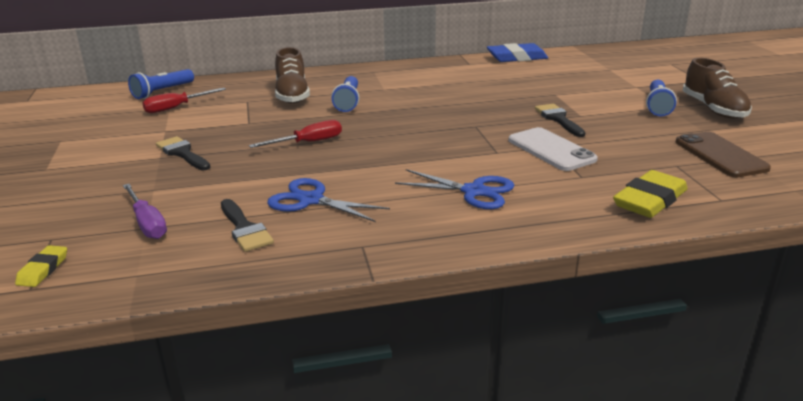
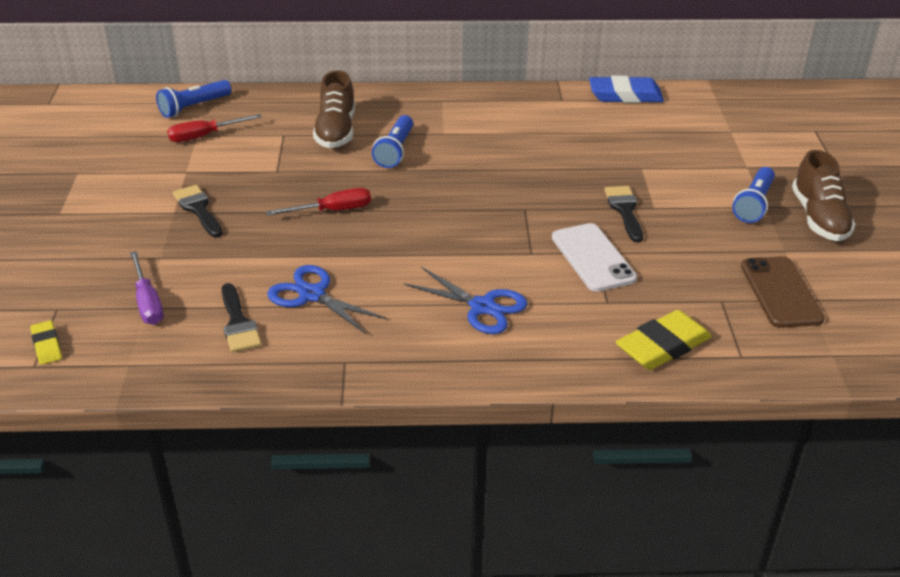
camera: 10 degrees right, 10 degrees up
yellow eraser [15,245,67,287] -> yellow eraser turned 45 degrees counterclockwise [30,320,62,365]

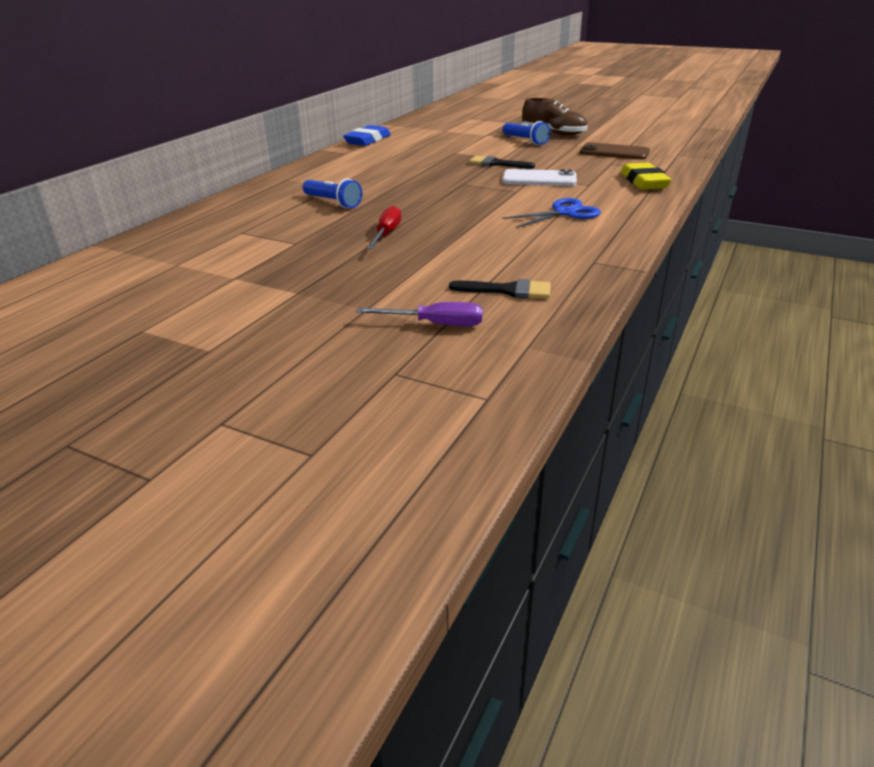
camera: 60 degrees left, 5 degrees down
yellow eraser [30,320,62,365] -> none
blue flashlight [156,80,232,118] -> none
red screwdriver [167,114,262,142] -> none
black brush [173,185,223,237] -> none
blue scissors [267,265,387,334] -> none
brown shoe [313,70,355,148] -> none

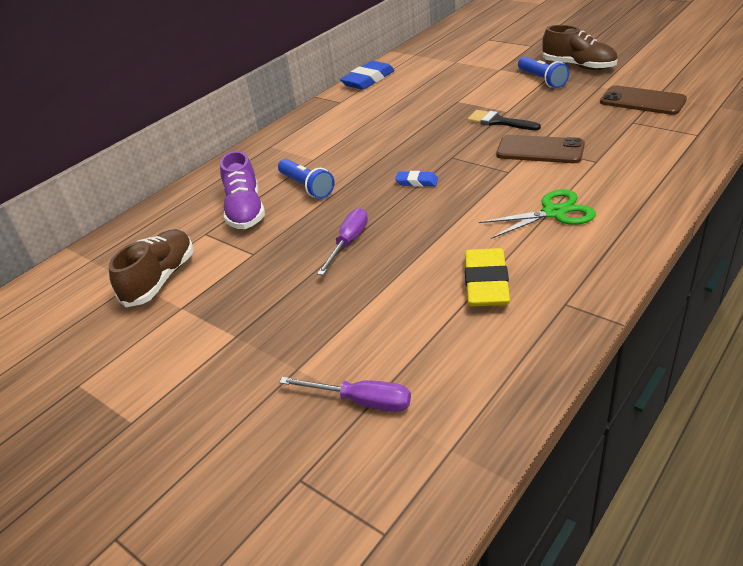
camera: 15 degrees right, 5 degrees up
red screwdriver [367,206,402,249] -> purple screwdriver [317,208,368,275]
black brush [449,279,551,299] -> none
white phone [502,169,577,186] -> brown phone [496,135,585,163]
blue scissors [502,198,601,228] -> green scissors [479,189,596,239]
yellow eraser [621,163,671,190] -> yellow eraser moved to [465,248,510,306]
none -> brown shoe [109,229,193,307]
none -> purple shoe [220,151,265,229]
none -> blue eraser [395,171,438,187]

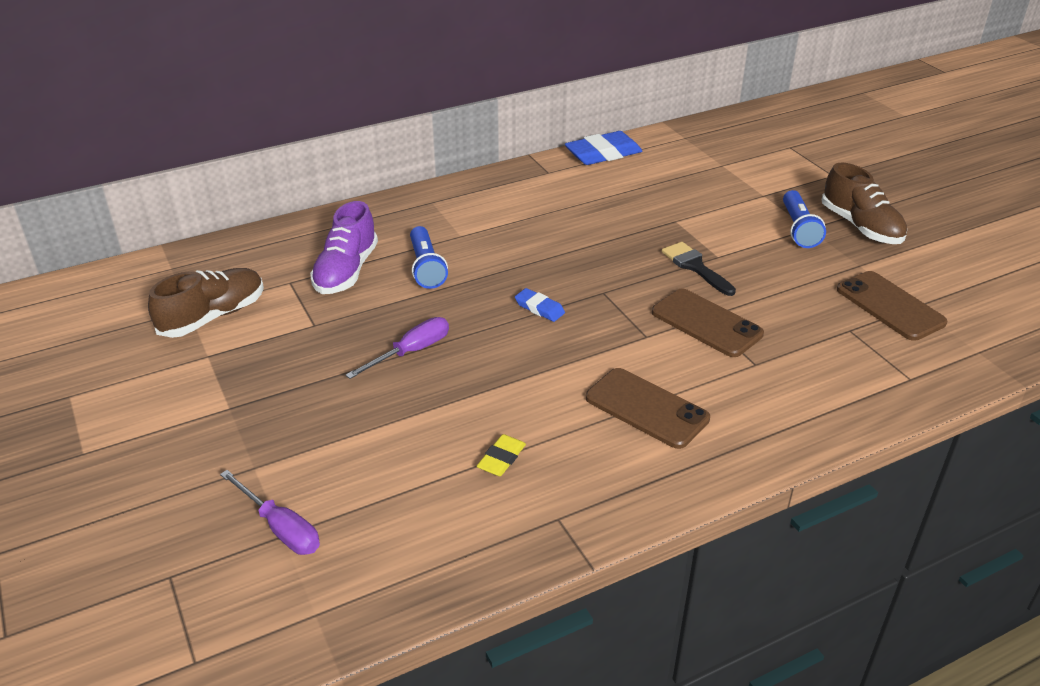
camera: 20 degrees right, 0 degrees up
yellow eraser [465,248,510,306] -> yellow eraser [477,434,526,476], size x0.53
green scissors [479,189,596,239] -> brown phone [586,368,710,449]

